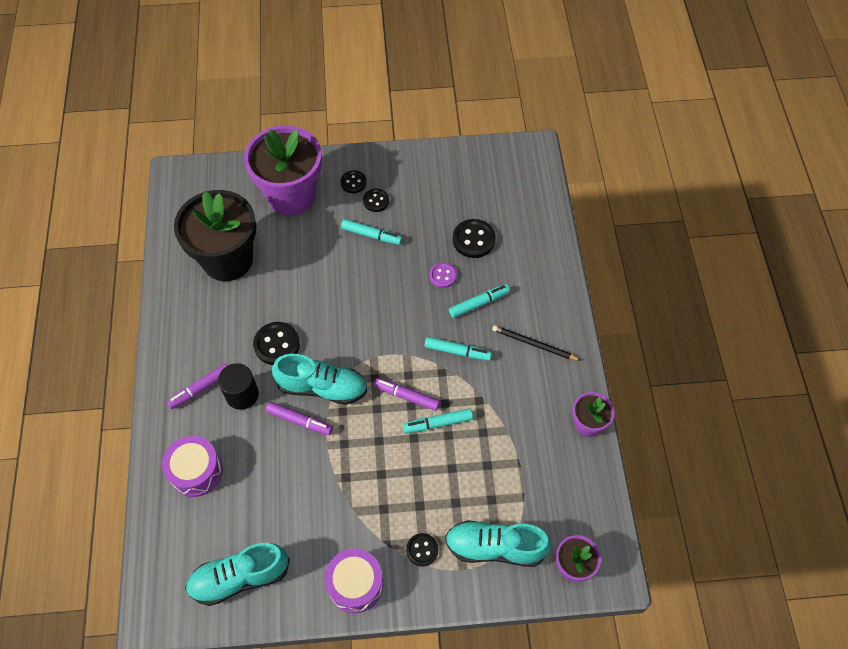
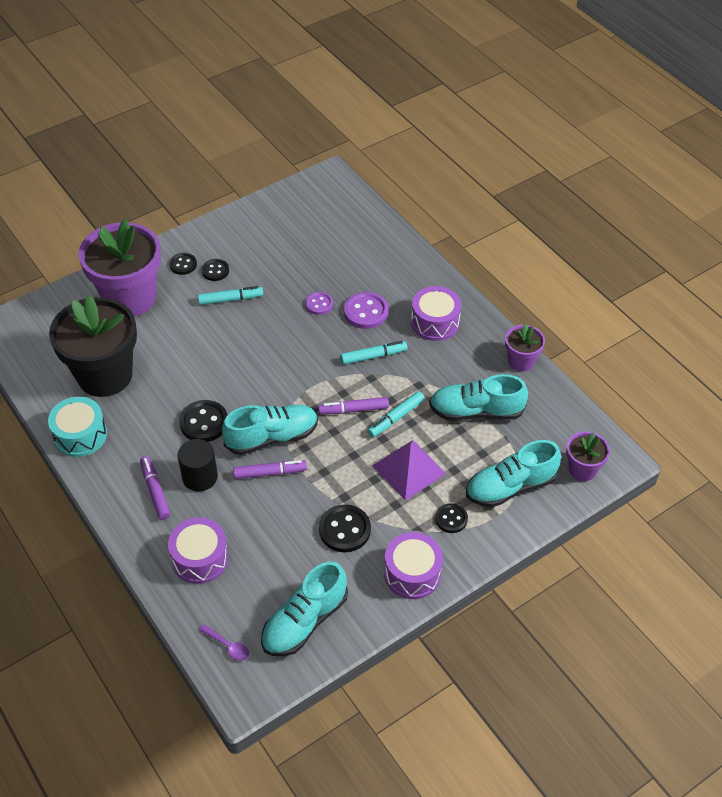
camera: 30 degrees left, 10 degrees down
purple marker [166,364,227,409] -> purple marker turned 135 degrees clockwise [140,456,170,520]
turquoise marker [449,284,510,318] -> purple button [344,292,389,329]
black button [453,219,496,258] -> black button moved to [319,504,371,553]
black pencil [492,325,581,361] -> purple drum [411,286,461,341]
none -> turquoise drum [48,397,107,457]
none -> purple spoon [199,624,249,661]
none -> purple pyramid [372,440,446,500]
none -> turquoise shoe [429,374,528,421]

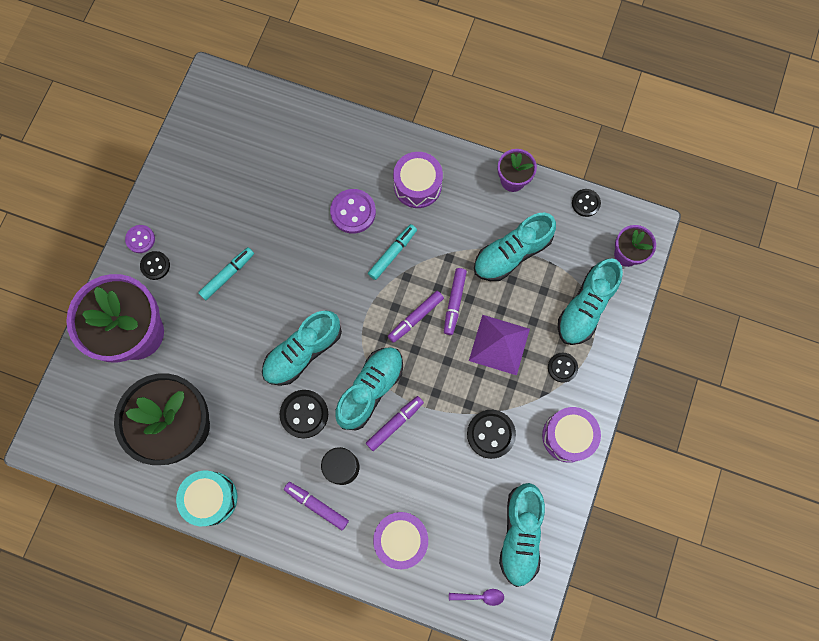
camera: 35 degrees left, 25 degrees up
black button [202,259,229,281] -> black button moved to [572,189,601,217]
purple button [305,292,333,315] -> purple button moved to [125,225,155,253]
turquoise marker [367,391,425,437] -> purple marker [444,268,467,335]
none -> turquoise shoe [262,310,342,386]

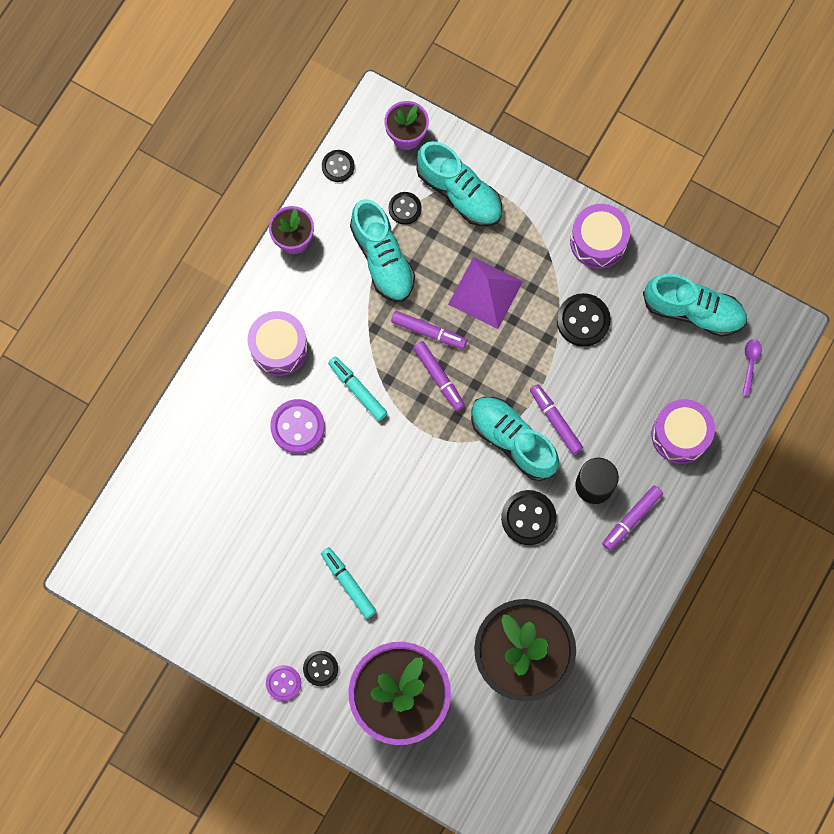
camera: 80 degrees left, 0 degrees up
turquoise drum [176,471,237,526] -> none
turquoise shoe [262,310,342,386] -> none
black button [548,353,578,383] -> black button moved to [389,192,422,225]

